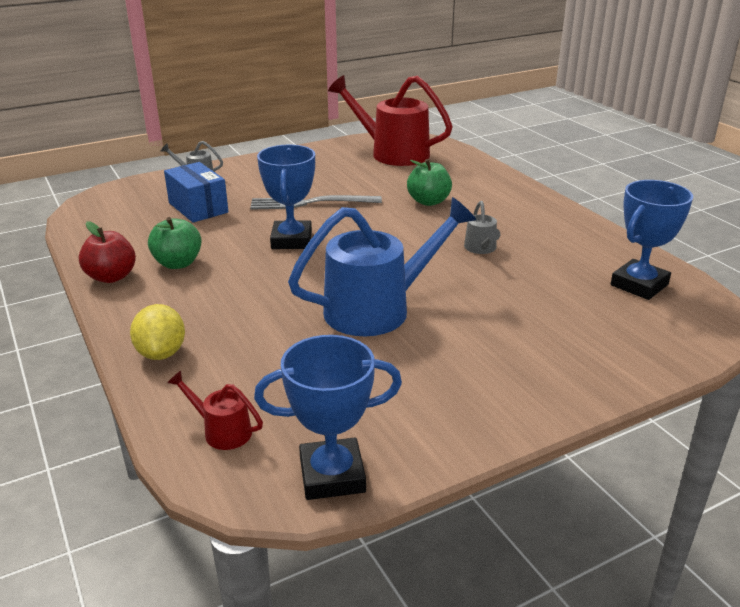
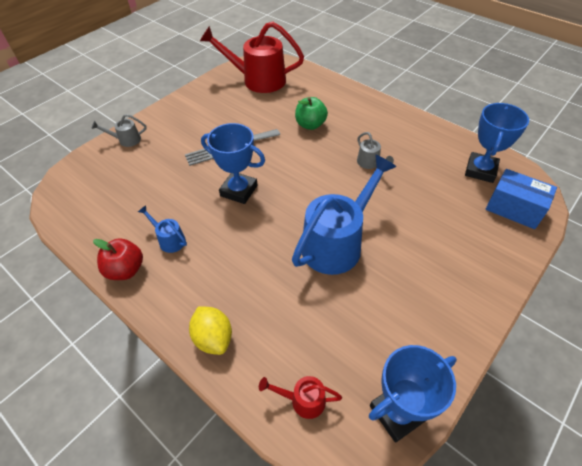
camera: 20 degrees left, 20 degrees up
green apple [148,217,202,269] -> blue watering can [138,205,187,253]
blue box [164,162,228,222] -> blue box moved to [486,169,557,229]
blue trophy [257,144,315,249] -> blue trophy turned 45 degrees counterclockwise [201,123,265,204]

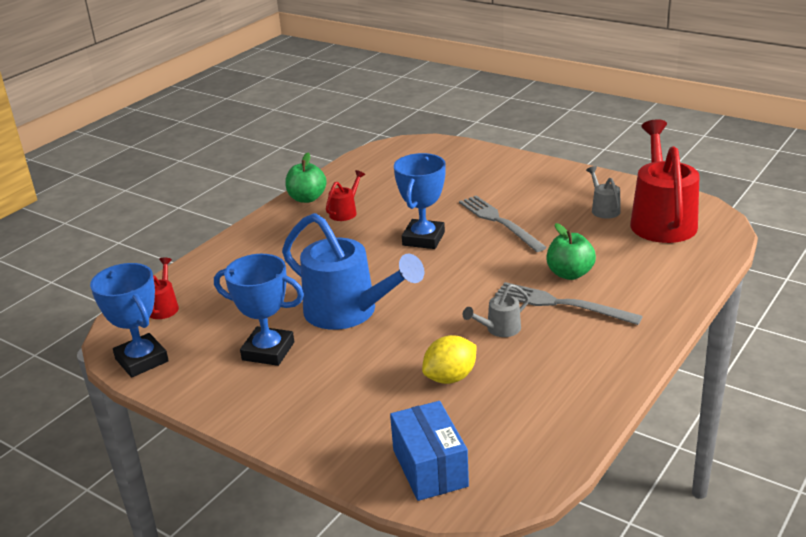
camera: 85 degrees right, 20 degrees down
grey watering can [91,114,147,147] -> grey watering can moved to [586,166,621,219]
red apple [93,238,143,280] -> green apple [285,153,327,203]
blue watering can [138,205,187,253] -> red watering can [326,170,365,221]
yellow lemon [189,306,232,355] -> yellow lemon moved to [422,335,476,384]
blue trophy [465,103,529,183] -> blue trophy moved to [214,254,304,366]
blue box [486,169,557,229] -> blue box turned 45 degrees counterclockwise [390,401,469,501]
none -> grey fork [495,282,643,325]

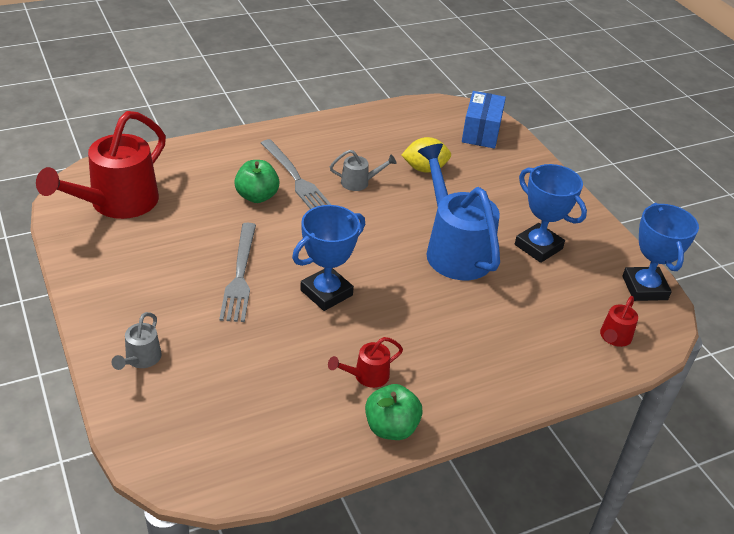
camera: 155 degrees left, 10 degrees up
grey watering can [586,166,621,219] -> grey watering can moved to [112,312,162,370]

